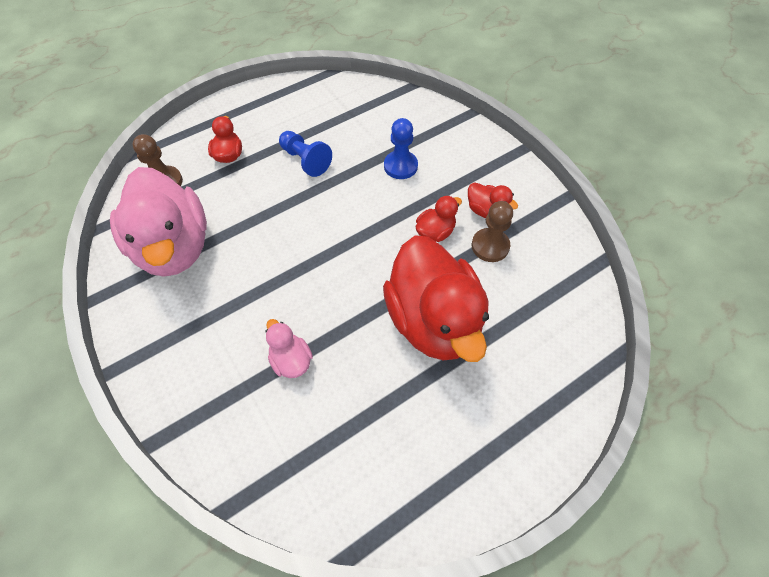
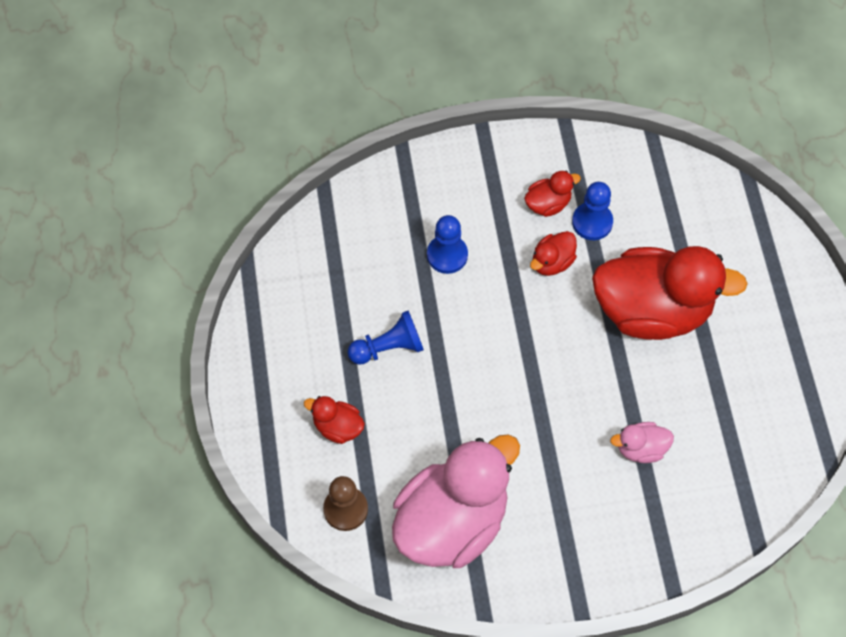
camera: 65 degrees left, 5 degrees up
pink duck [110,167,207,277] -> pink duck turned 45 degrees counterclockwise [392,434,520,568]
red duck [415,195,462,242] -> red duck turned 120 degrees counterclockwise [530,231,577,276]
brown pawn [472,201,513,262] -> blue pawn [572,182,613,240]

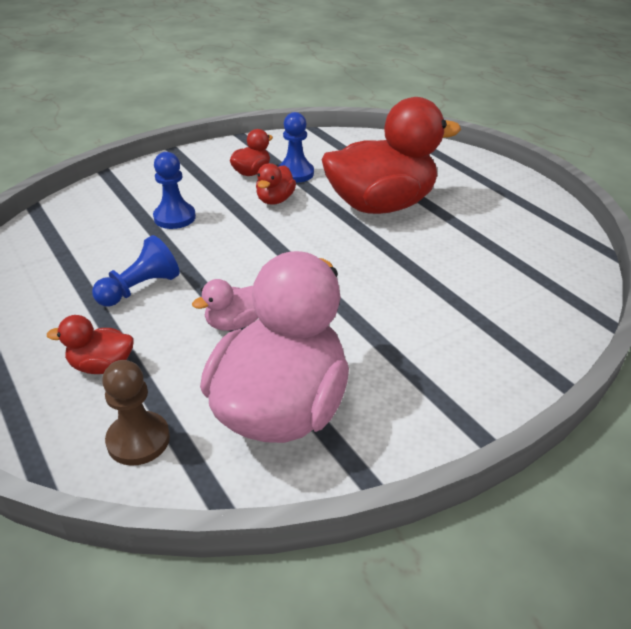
camera: 25 degrees left, 25 degrees down
pink duck [610,422,674,463] -> pink duck moved to [192,279,258,331]

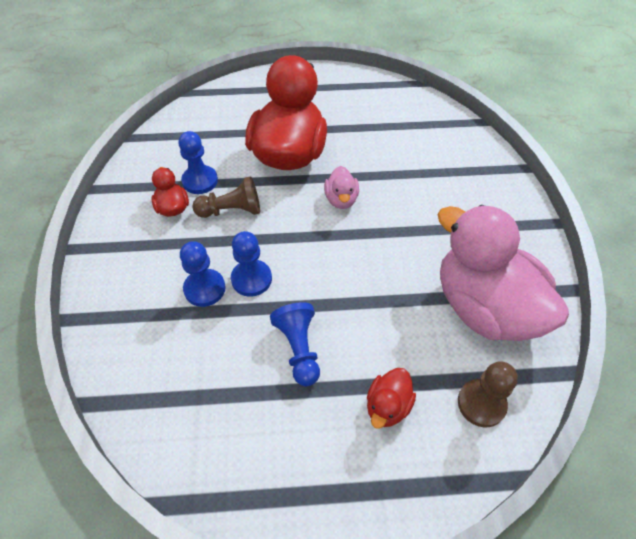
camera: 60 degrees left, 15 degrees up
pink duck [192,279,258,331] -> pink duck moved to [324,166,359,209]
red duck [256,163,296,205] -> brown pawn [192,176,260,218]
none -> blue pawn [231,231,272,297]

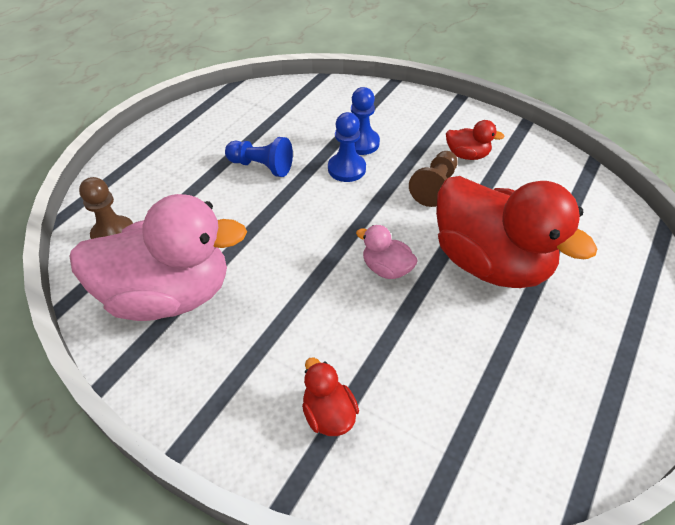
camera: 125 degrees right, 5 degrees down
blue pawn [179,131,218,194] -> none
red duck [367,368,416,429] -> red duck moved to [302,357,359,436]

